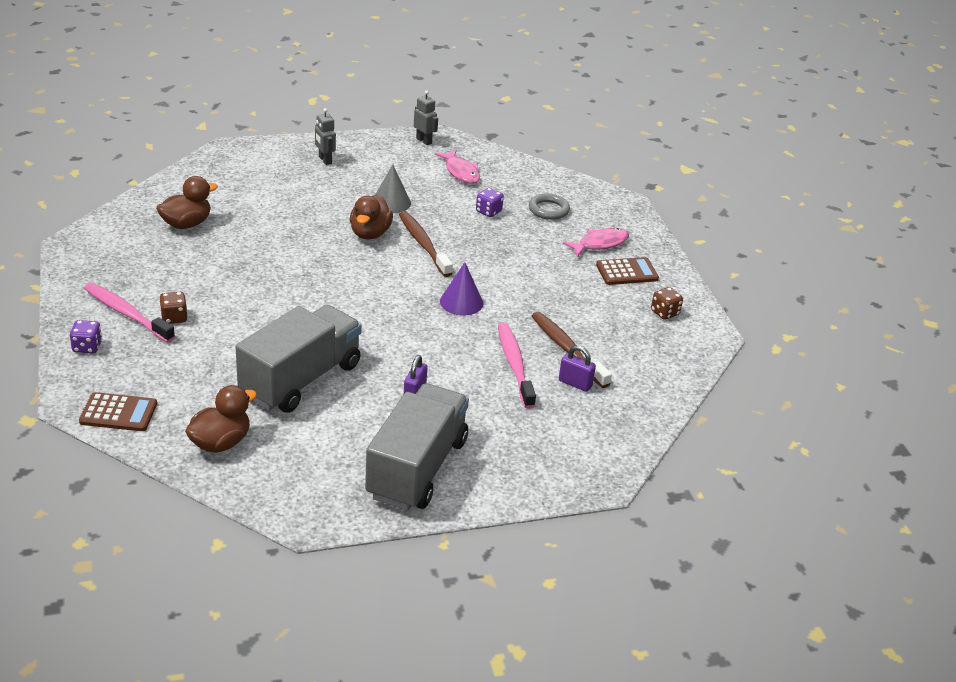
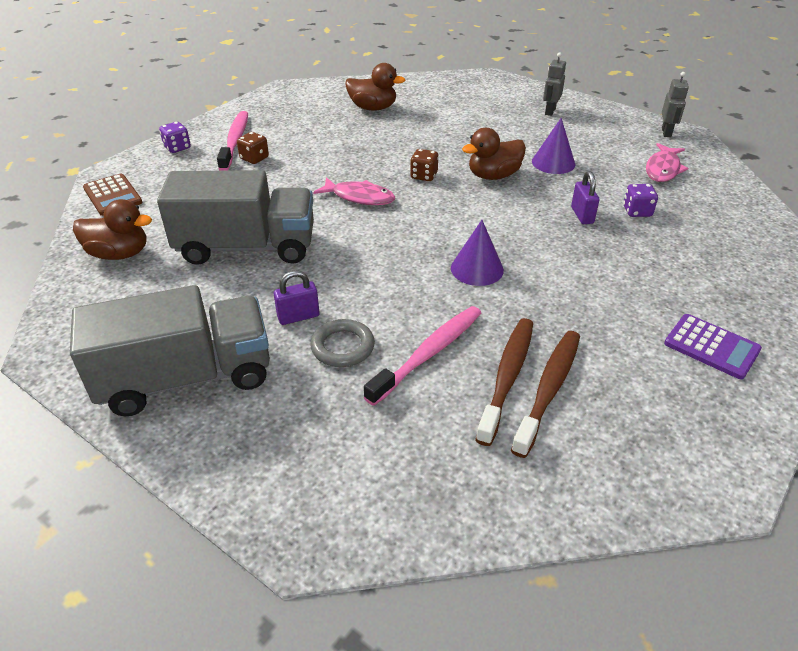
camera: 55 degrees right, 5 degrees up
grey cone [375,164,411,213] -> purple cone [532,118,575,174]
brown toothbrush [399,212,453,277] -> brown toothbrush moved to [511,331,580,458]
grey ring [529,194,570,220] -> grey ring moved to [311,319,375,367]
purple padlock [559,345,596,392] -> purple padlock moved to [571,171,600,224]
pink fish [563,228,629,257] -> pink fish moved to [313,177,395,205]
brown calculator [596,257,659,285] -> purple calculator [664,314,762,379]
brown dice [651,287,683,320] -> brown dice moved to [410,149,439,181]

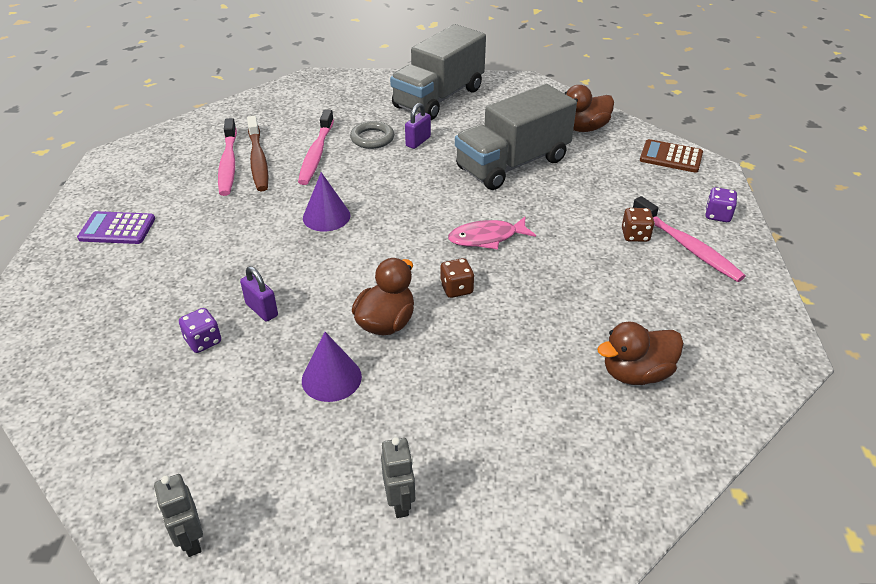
camera: 145 degrees right, 0 degrees up
brown toothbrush [511,331,580,458] -> pink toothbrush [218,118,237,196]
pink fish [646,143,688,182] -> none

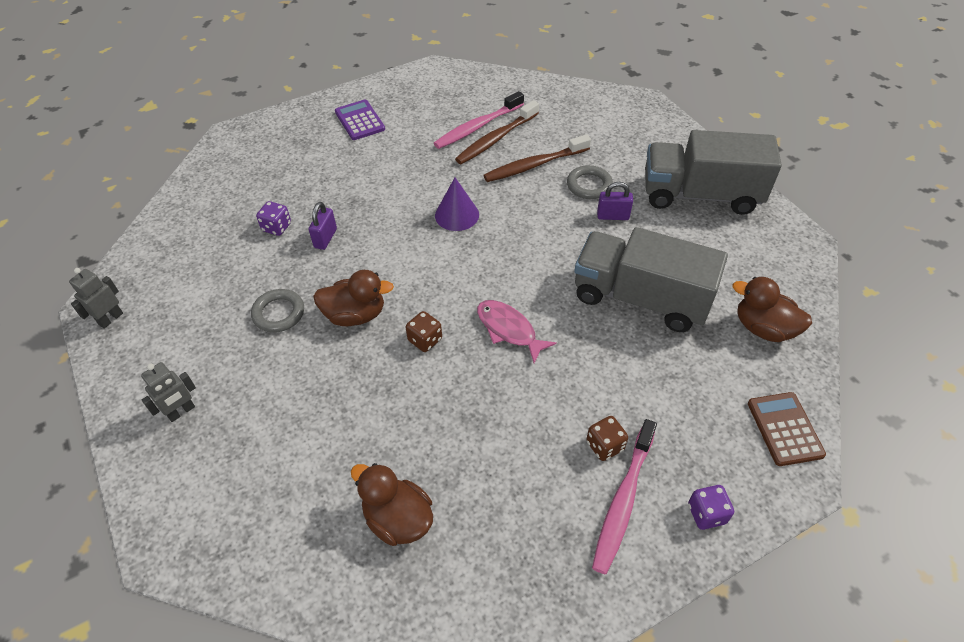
camera: 60 degrees right, 10 degrees up
pink toothbrush [298,109,334,185] -> brown toothbrush [483,134,591,182]
purple cone [302,332,362,402] -> grey ring [251,289,304,333]

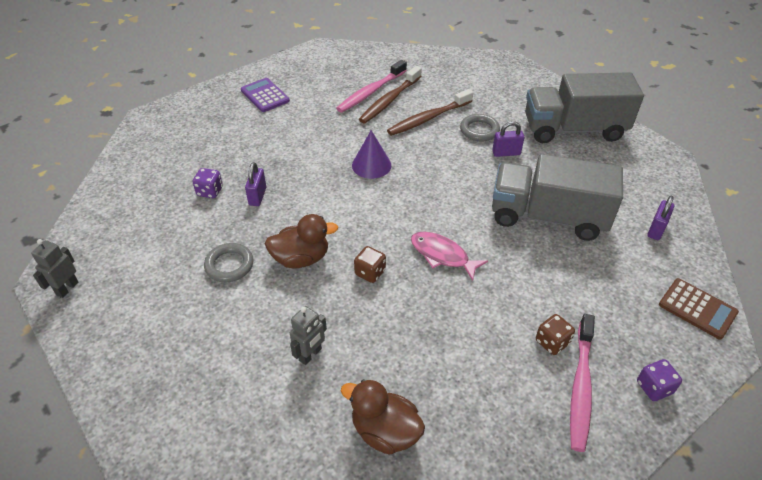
camera: 10 degrees left, 5 degrees down
grey robot [141,362,196,422] -> grey robot moved to [290,306,327,365]
brown duck [733,277,812,342] -> purple padlock [648,196,674,240]
brown calculator [748,392,826,466] -> brown calculator turned 150 degrees clockwise [659,278,739,340]

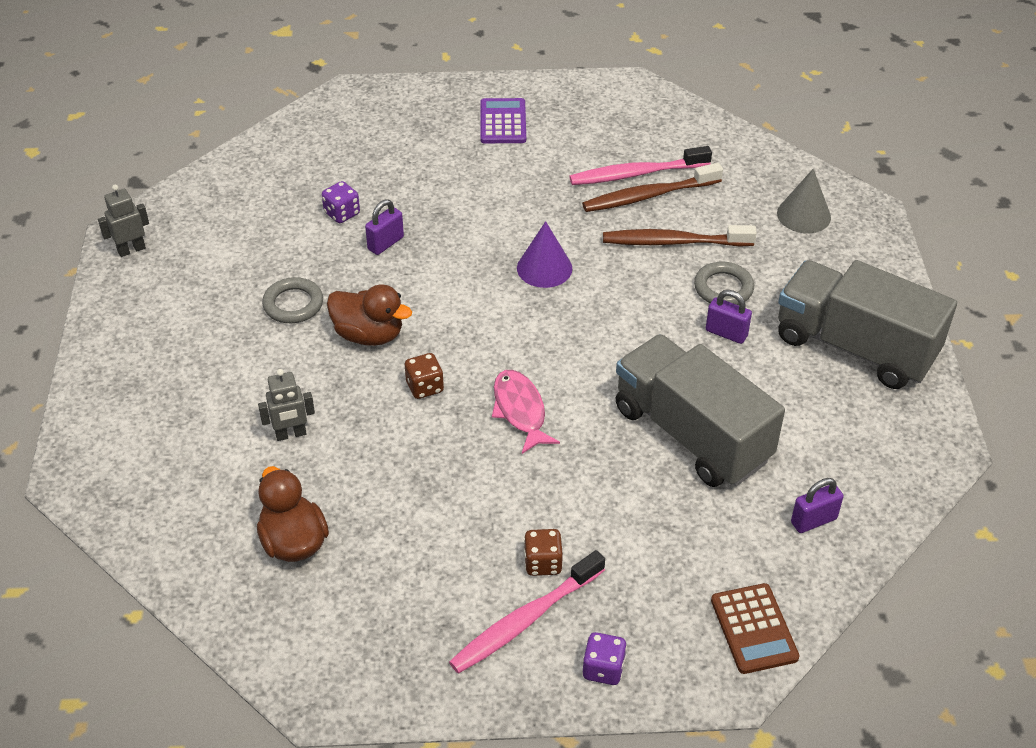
camera: 35 degrees right, 0 degrees up
none -> grey cone [777,169,831,233]

